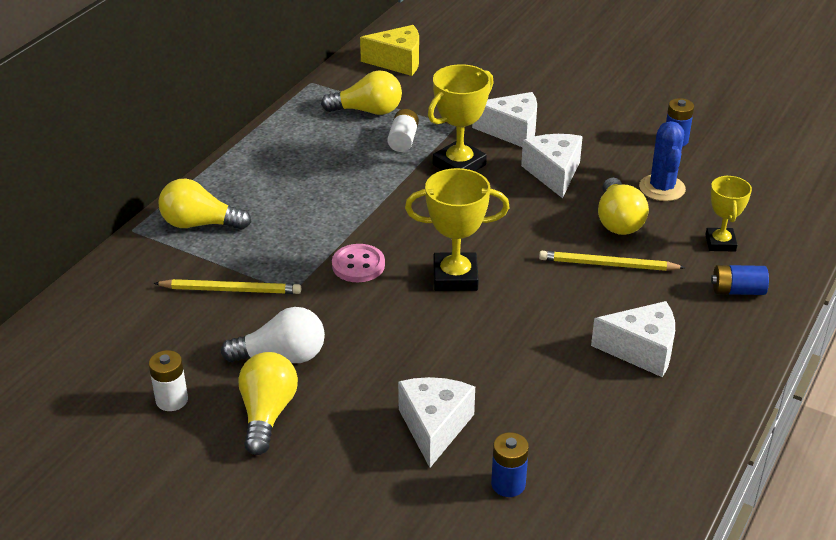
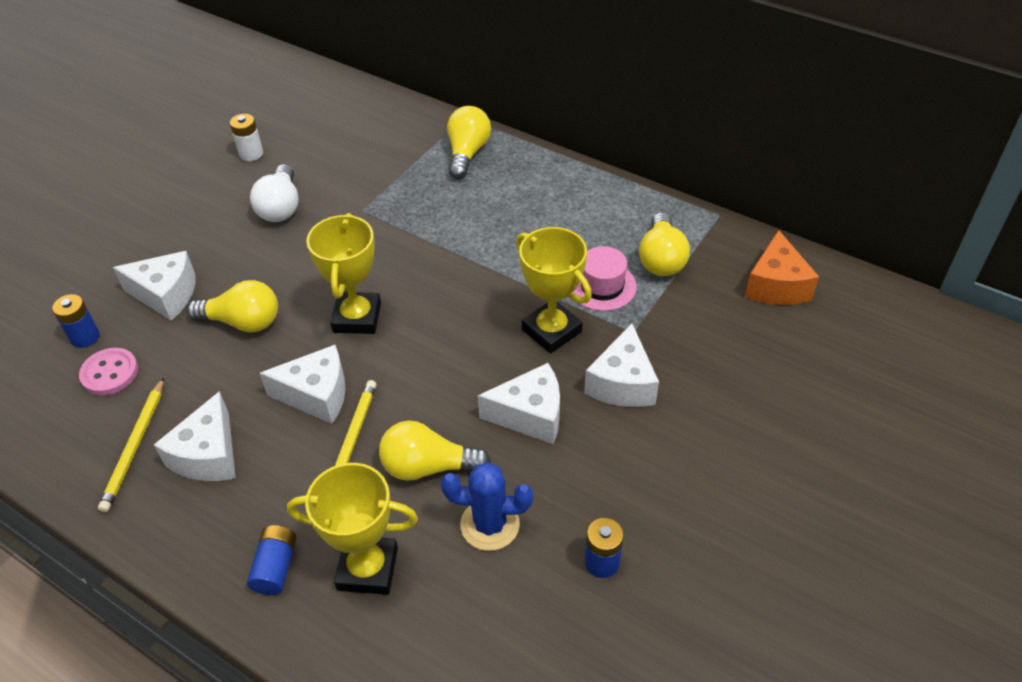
camera: 95 degrees right, 10 degrees up
yellow pencil [153,279,301,294] -> yellow pencil moved to [98,377,164,512]
yellow light bulb [238,352,298,455] -> yellow light bulb moved to [187,280,278,333]
pink button [332,244,385,282] -> pink button moved to [79,348,138,395]
yellow cheese [360,25,419,76] -> orange cheese [745,230,819,305]
white battery [387,109,419,152] -> pink hat [574,246,637,311]
yellow trophy [705,175,752,251] -> yellow trophy [287,463,418,595], size x1.56
none -> white cheese [260,345,346,424]

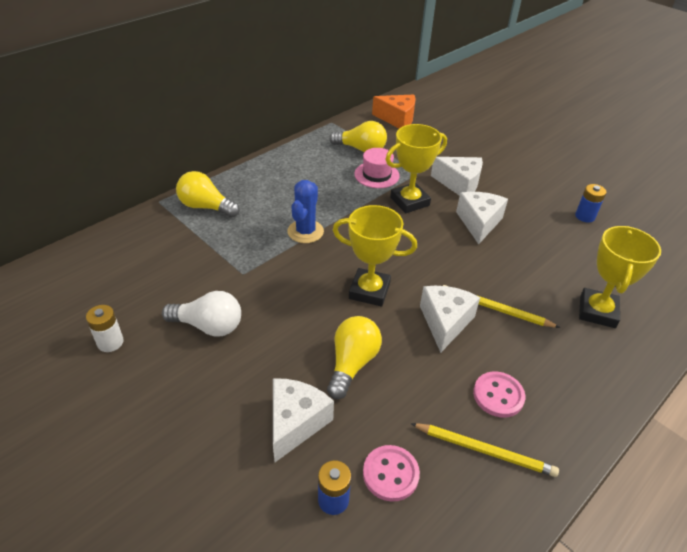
camera: 80 degrees left, 5 degrees down
white cheese [154,391,236,481] -> pink button [473,372,525,418]
blue battery [247,525,296,595] -> none
yellow light bulb [379,421,491,481] -> none
blue cactus [441,462,533,551] -> blue cactus moved to [288,180,324,243]

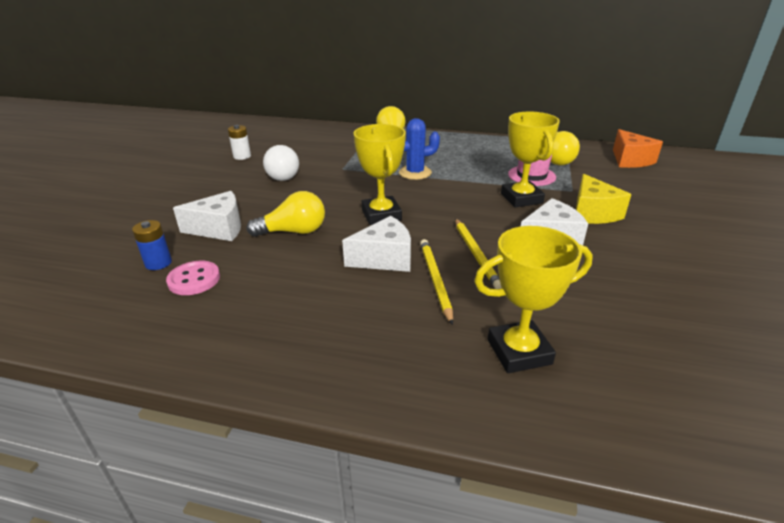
camera: 60 degrees right, 10 degrees down
yellow trophy [385,124,447,213] -> yellow trophy turned 45 degrees clockwise [501,111,560,207]
yellow pencil [411,423,559,477] -> yellow pencil moved to [455,218,501,289]
white cheese [431,157,483,196] -> yellow cheese [576,174,632,224]
pink button [473,372,525,418] -> none
blue battery [575,184,606,223] -> none

